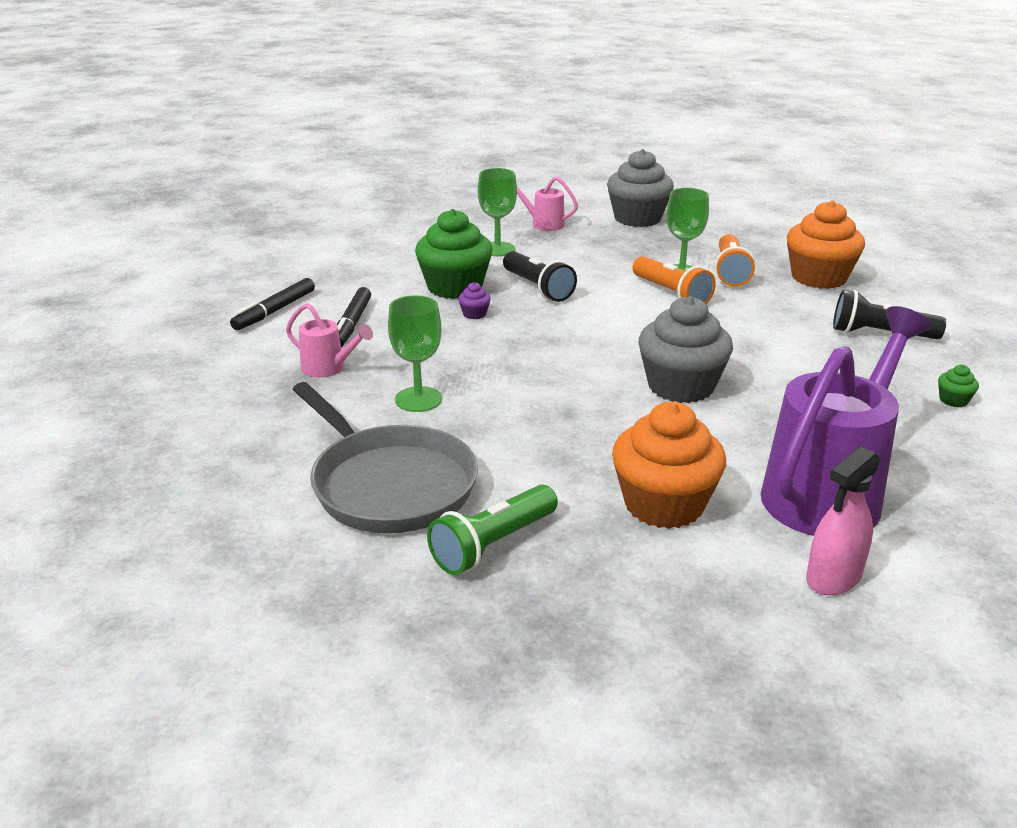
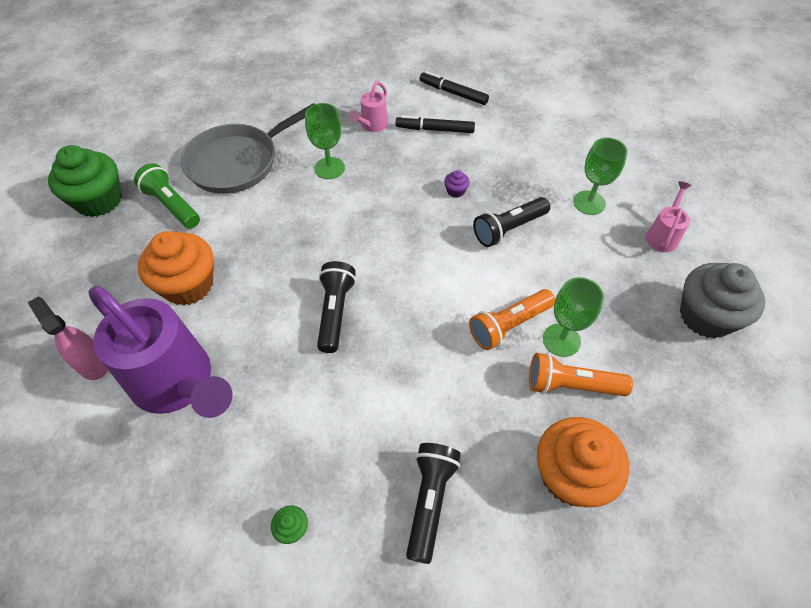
camera: 90 degrees right, 25 degrees up
green cupcake [415,209,493,299] -> green cupcake moved to [48,145,122,217]
grey cupcake [639,296,733,403] -> black flashlight [317,261,356,353]

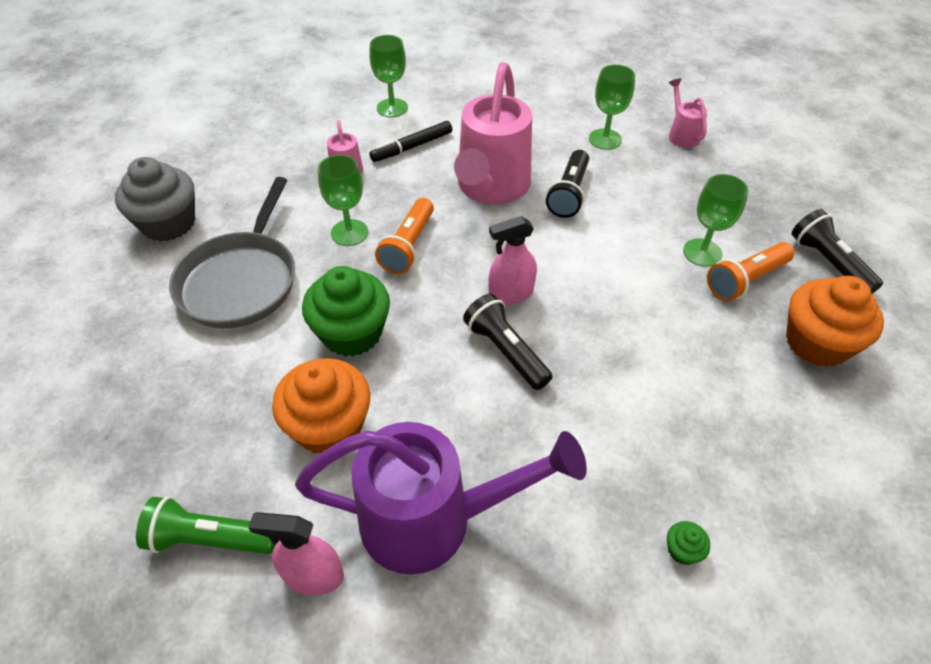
camera: 40 degrees left, 5 degrees down
green cupcake [48,145,122,217] -> green cupcake moved to [302,266,390,357]
green flashlight [134,163,200,229] -> green flashlight moved to [136,496,277,554]
black flashlight [406,443,461,564] -> black flashlight moved to [791,209,883,294]
black marker [420,71,489,105] -> green goblet [369,35,408,118]
purple cupcake [444,170,470,198] -> pink watering can [454,62,532,204]
orange flashlight [469,289,555,350] -> orange flashlight moved to [375,198,434,274]
grey cupcake [680,263,765,339] -> grey cupcake moved to [115,157,195,242]
none -> pink spray bottle [488,216,537,305]

